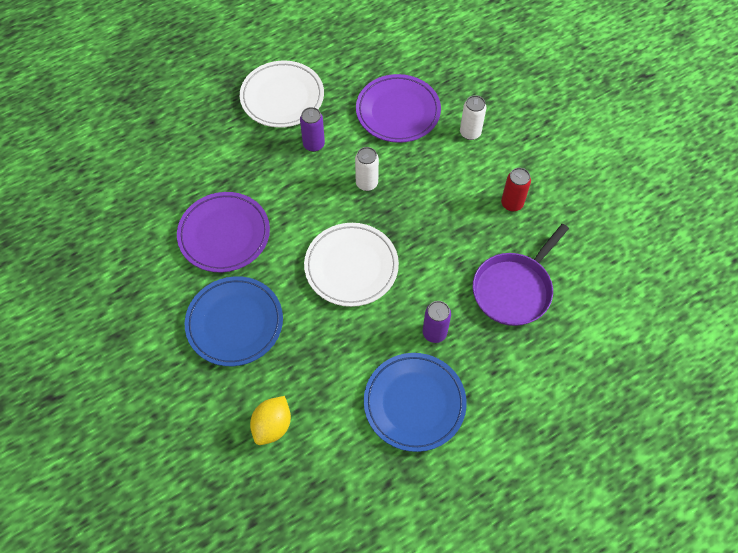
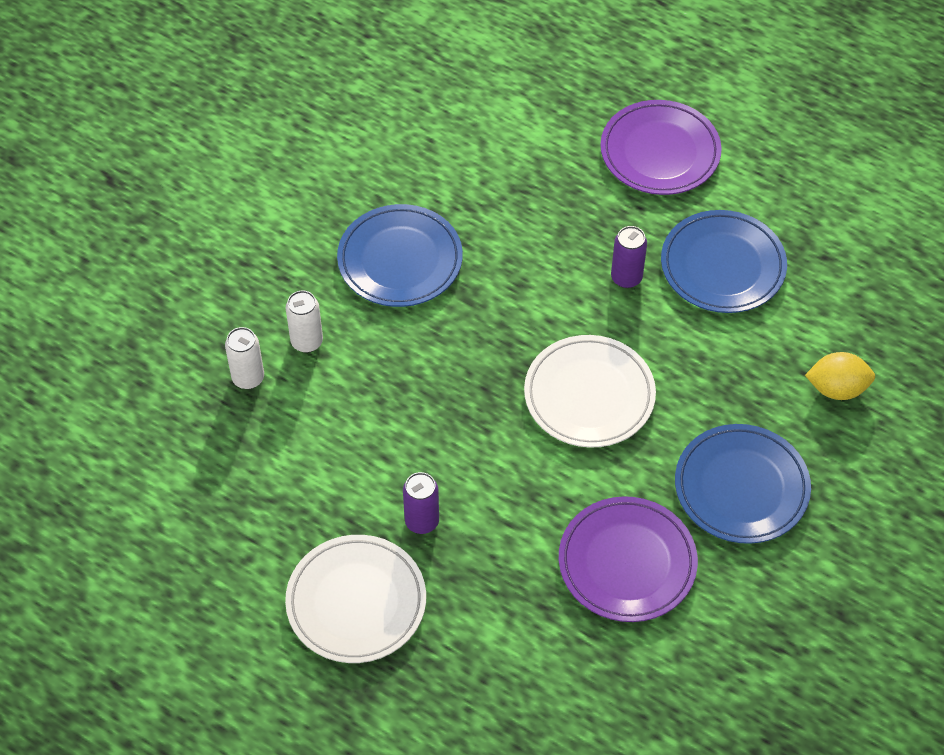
camera: 115 degrees left, 5 degrees down
white can [355,147,379,191] -> white can moved to [225,327,264,389]
purple plate [356,74,441,143] -> purple plate moved to [600,100,722,195]
purple pan [473,224,569,326] -> none
red can [501,168,531,212] -> blue plate [337,204,463,307]

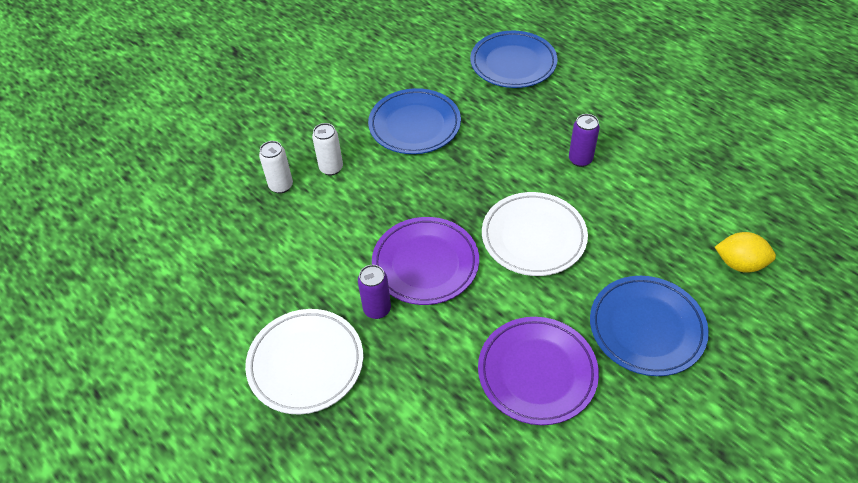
camera: 15 degrees right, 5 degrees down
purple plate [600,100,722,195] -> purple plate moved to [372,217,479,305]
blue plate [661,210,787,313] -> blue plate moved to [470,31,558,88]

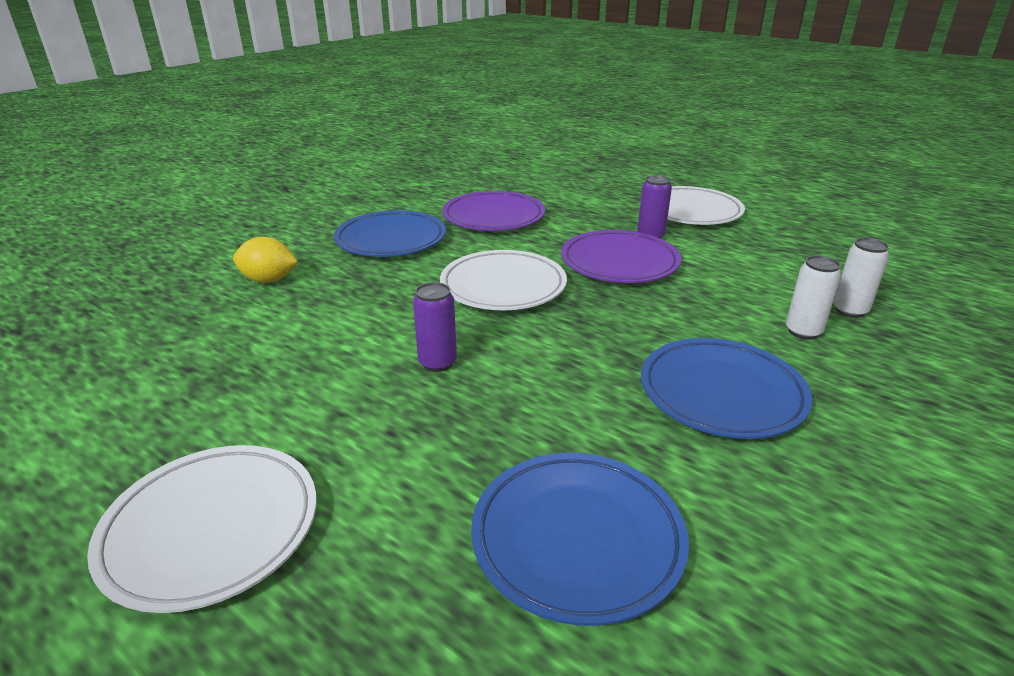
camera: 170 degrees right, 20 degrees down
none -> white plate [87,445,316,613]

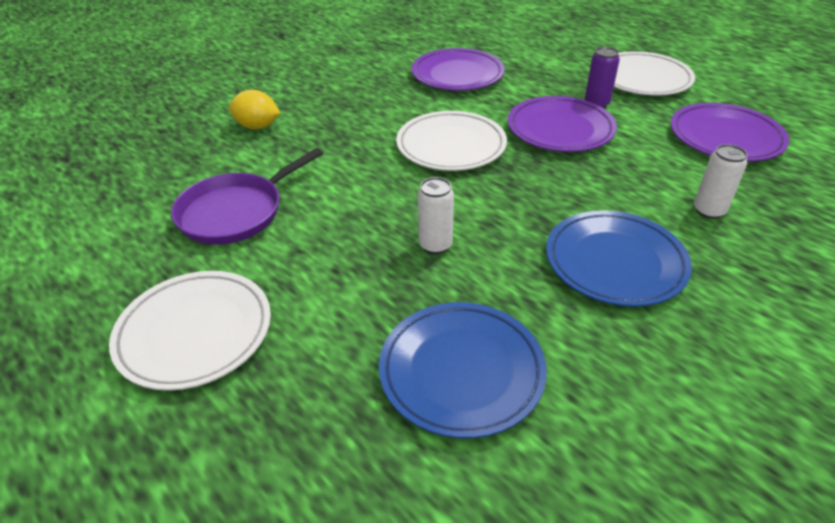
camera: 10 degrees right, 10 degrees up
blue plate [334,210,446,257] -> none
purple can [413,282,457,372] -> none
white can [833,238,889,318] -> white can moved to [418,177,454,254]
none -> purple pan [171,148,323,245]
none -> purple plate [671,103,789,161]

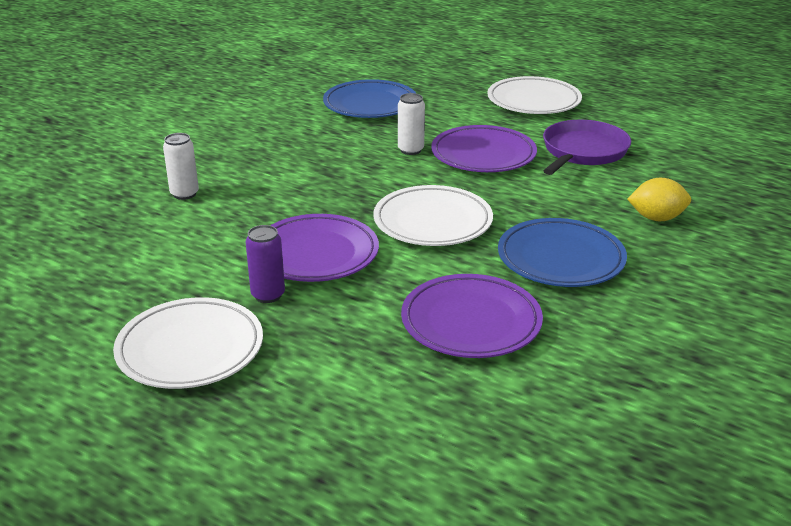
camera: 165 degrees right, 10 degrees down
blue plate [546,210,692,307] -> blue plate moved to [498,218,627,287]
purple plate [671,103,789,161] -> purple plate moved to [431,125,537,172]

